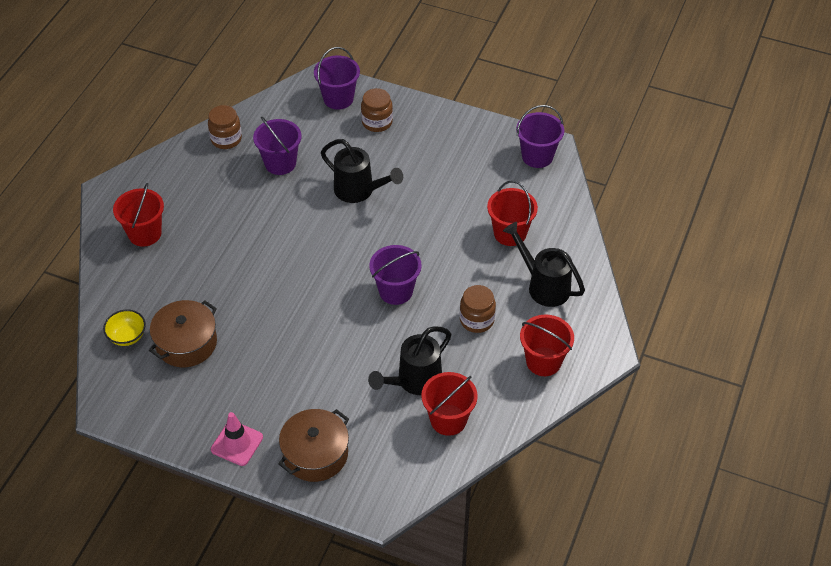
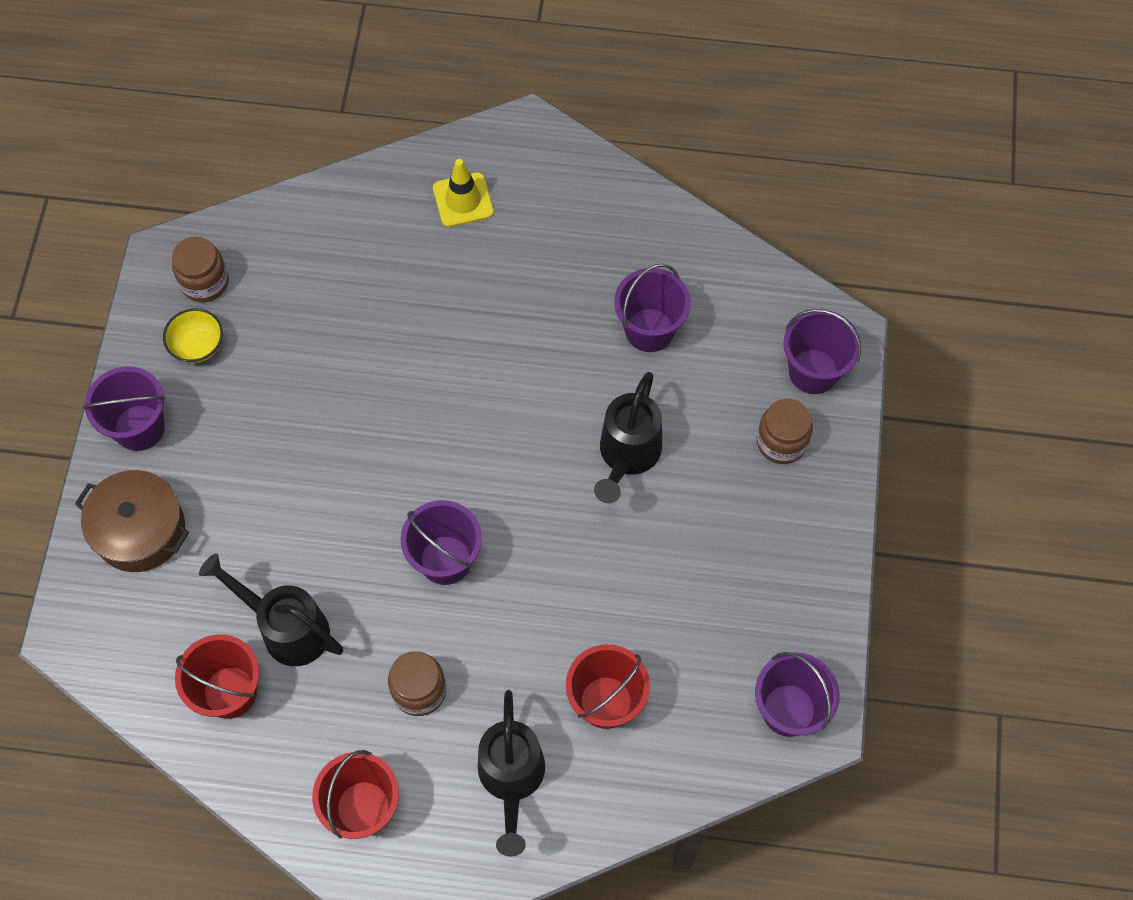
camera: 75 degrees right, 15 degrees up
yellow bowl [103,310,146,346] -> yellow bowl moved to [163,308,223,363]
red bucket [113,183,164,247] -> yellow traffic cone [433,159,494,227]
brown pot [149,300,217,367] -> none
brown jar [208,105,242,149] -> brown jar moved to [172,237,229,302]
pink traffic cone [211,412,263,466] -> purple bucket [82,366,166,451]
black watering can [503,222,585,307] -> black watering can turned 150 degrees clockwise [478,690,545,857]

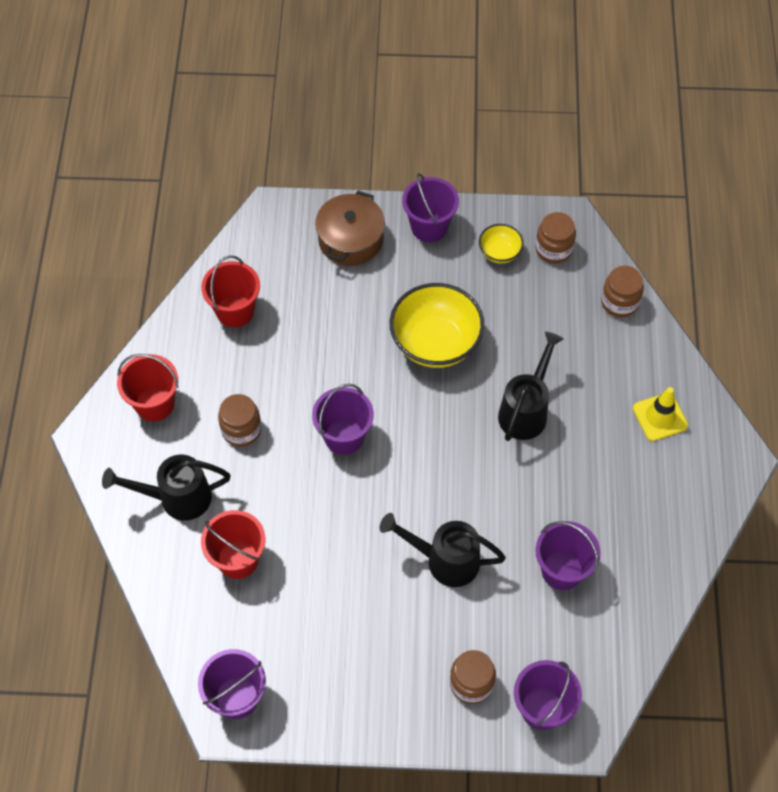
camera: 85 degrees right, 5 degrees down
black watering can [199,553,343,666] -> black watering can moved to [498,332,564,441]
none -> yellow bowl [390,283,484,368]
none -> brown jar [601,266,644,318]

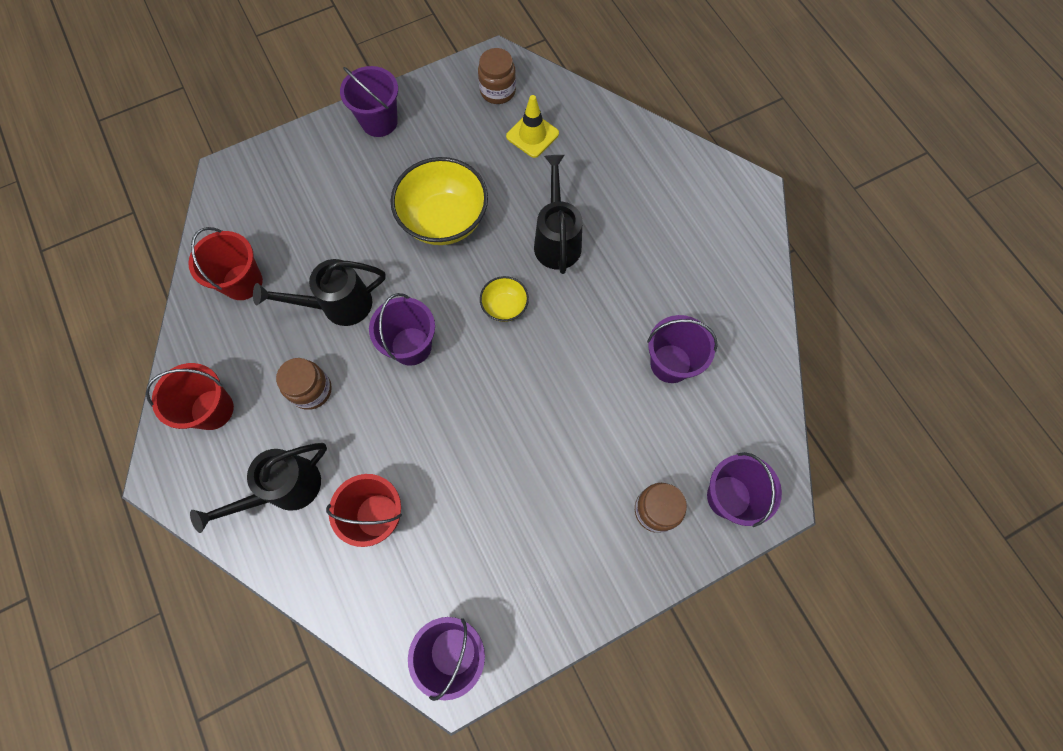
camera: 30 degrees left, 10 degrees up
brown pot [315,191,385,266] -> none
black watering can [380,513,506,587] -> black watering can moved to [253,259,386,326]
yellow bowl [479,224,524,264] -> yellow bowl moved to [480,276,529,322]
brown jar [601,266,644,318] -> none
yellow traffic cone [633,387,688,441] -> yellow traffic cone moved to [506,95,559,158]

